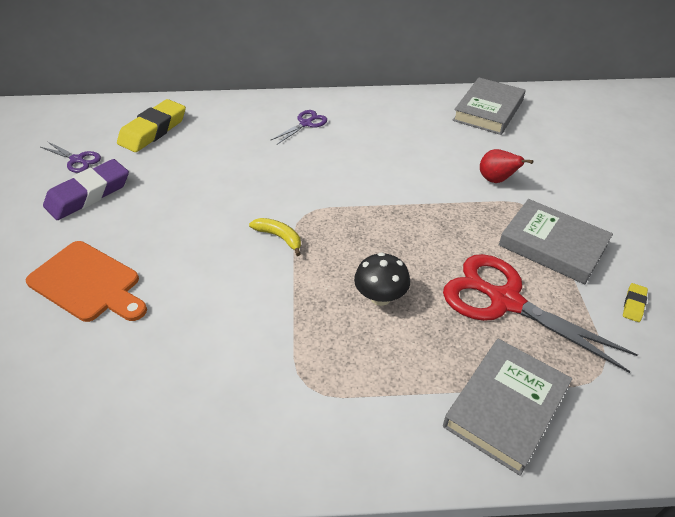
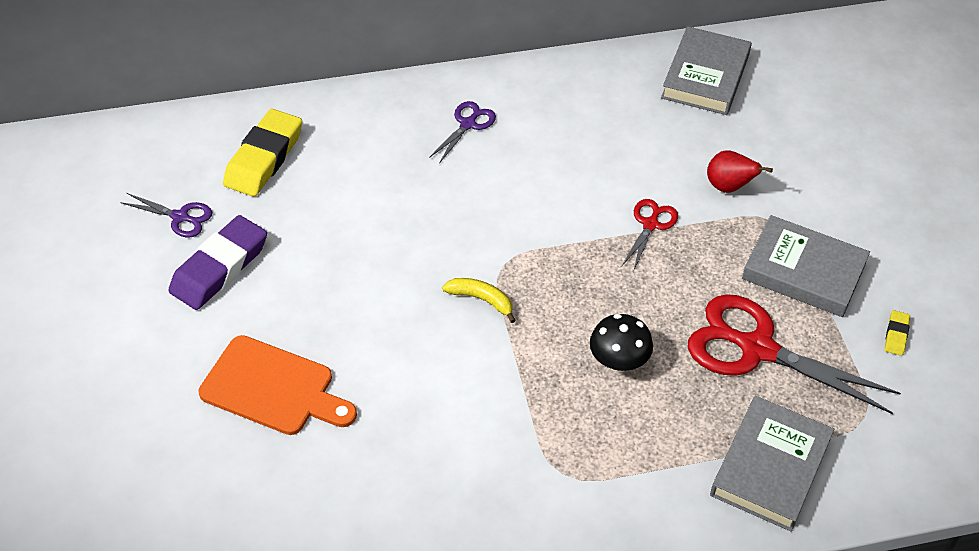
camera: 10 degrees left, 5 degrees up
none -> red scissors [622,199,678,272]

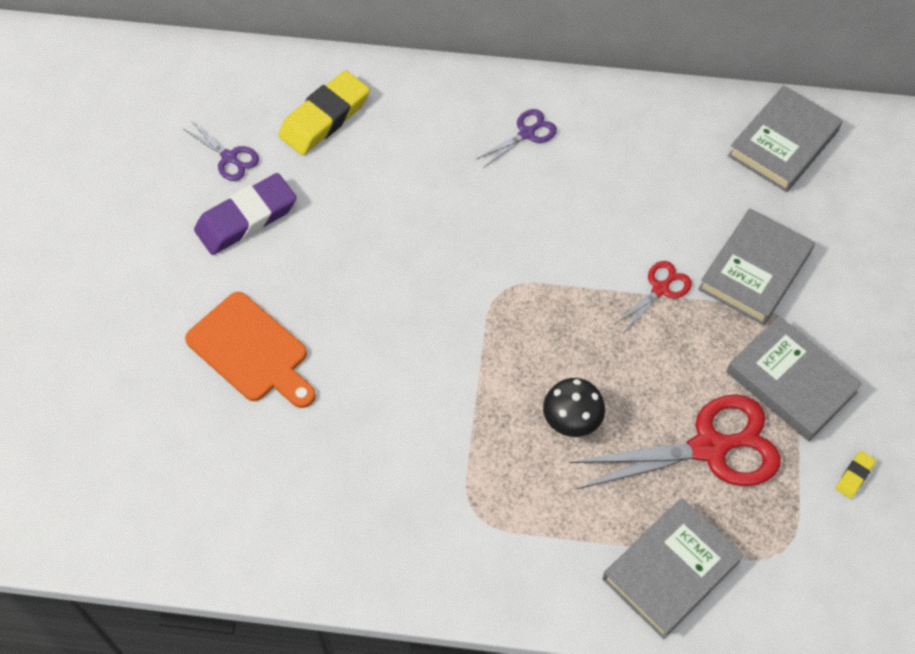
camera: 20 degrees right, 10 degrees up
yellow banana [442,278,516,323] -> none
red scissors [688,294,901,414] -> red scissors turned 120 degrees clockwise [569,395,781,490]
red pear [707,150,773,193] -> grey book [698,208,815,325]

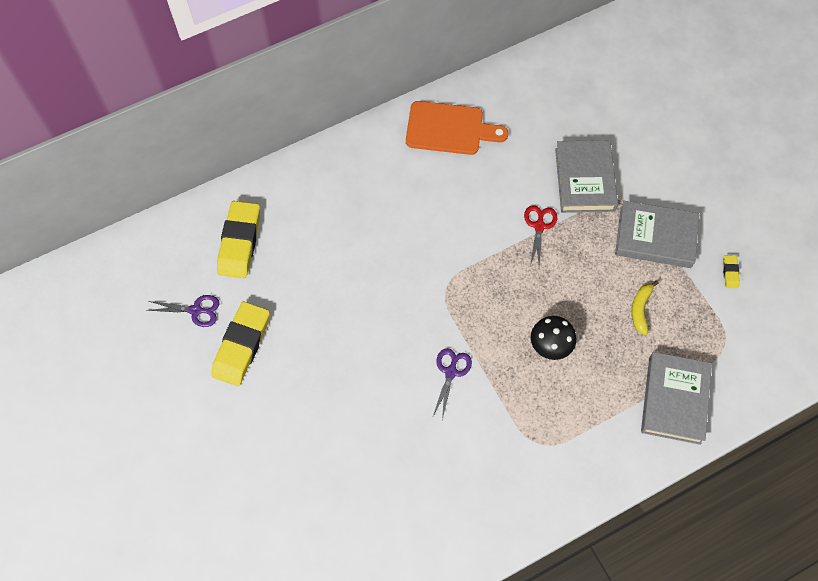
camera: 35 degrees left, 5 degrees up
orange cutting board [185,292,316,408] -> orange cutting board moved to [406,101,508,155]
purple eraser [194,173,297,255] -> yellow eraser [211,302,270,386]
purple scissors [477,109,557,167] -> purple scissors moved to [432,348,472,419]
red scissors [569,395,781,490] -> yellow banana [632,280,659,335]
grey book [728,85,843,192] -> none

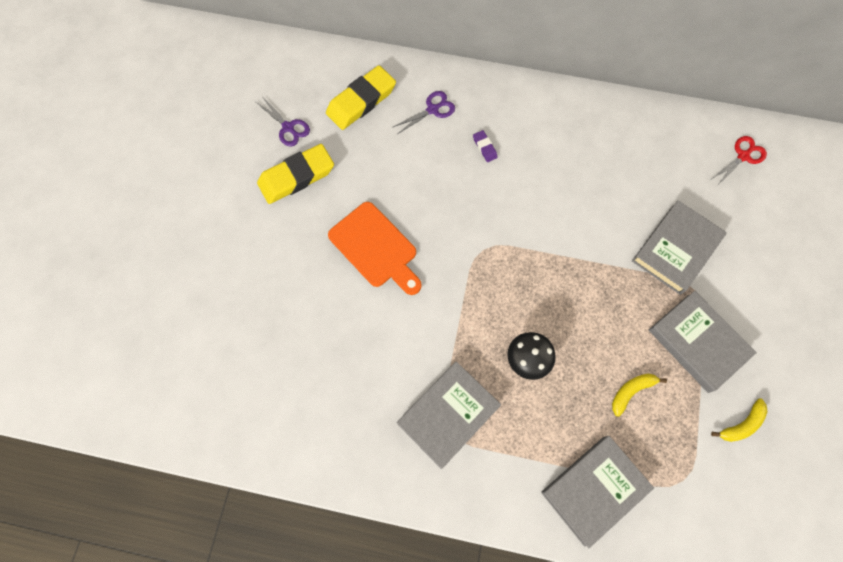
camera: 40 degrees right, 5 degrees up
orange cutting board [406,101,508,155] -> orange cutting board moved to [328,202,422,295]
purple scissors [432,348,472,419] -> purple scissors moved to [393,91,455,134]
red scissors [524,205,557,266] -> red scissors moved to [710,136,767,186]
yellow eraser [723,255,740,288] -> yellow banana [711,398,768,442]
none -> grey book [397,362,501,469]
none -> purple eraser [473,130,498,162]

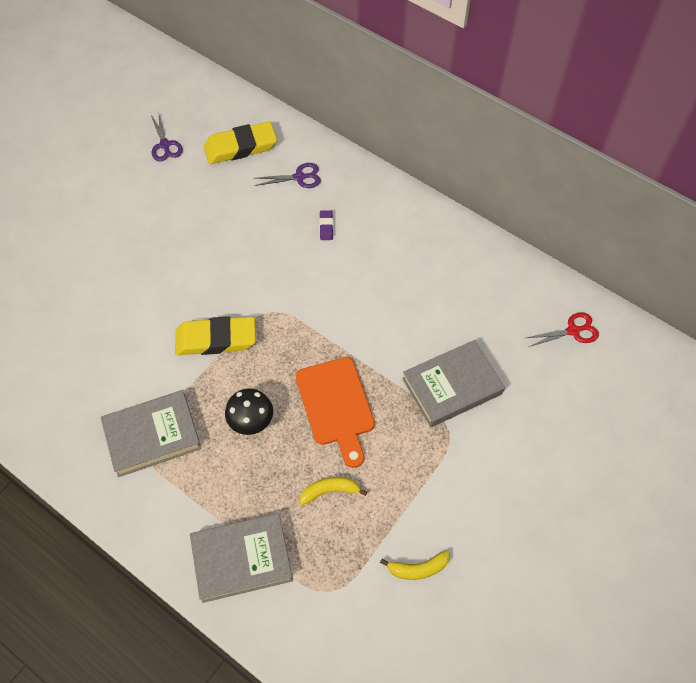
camera: 25 degrees right, 10 degrees down
yellow eraser [257,144,334,204] -> yellow eraser moved to [175,316,256,355]
orange cutting board [328,202,422,295] -> orange cutting board moved to [296,357,375,468]
grey book [649,291,757,393] -> none

